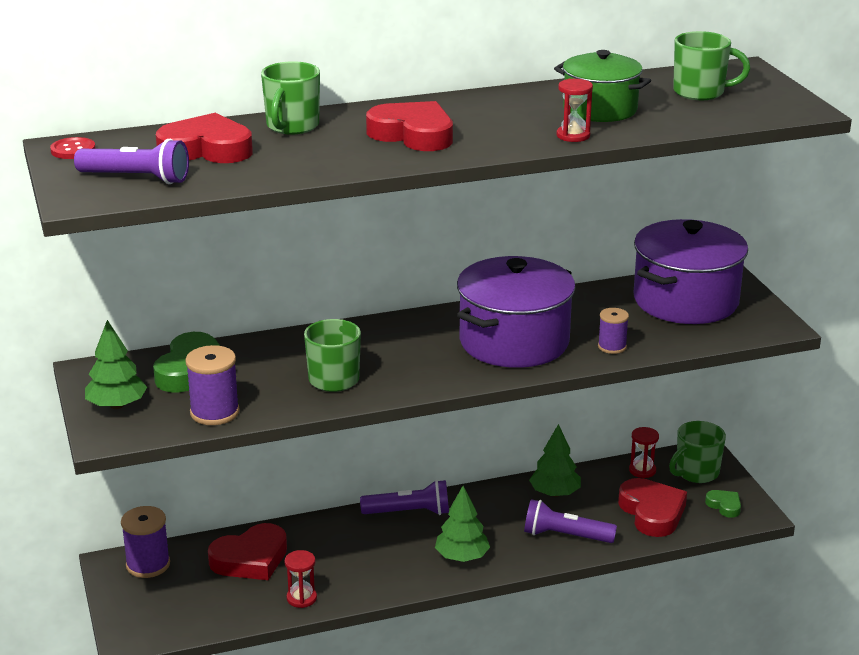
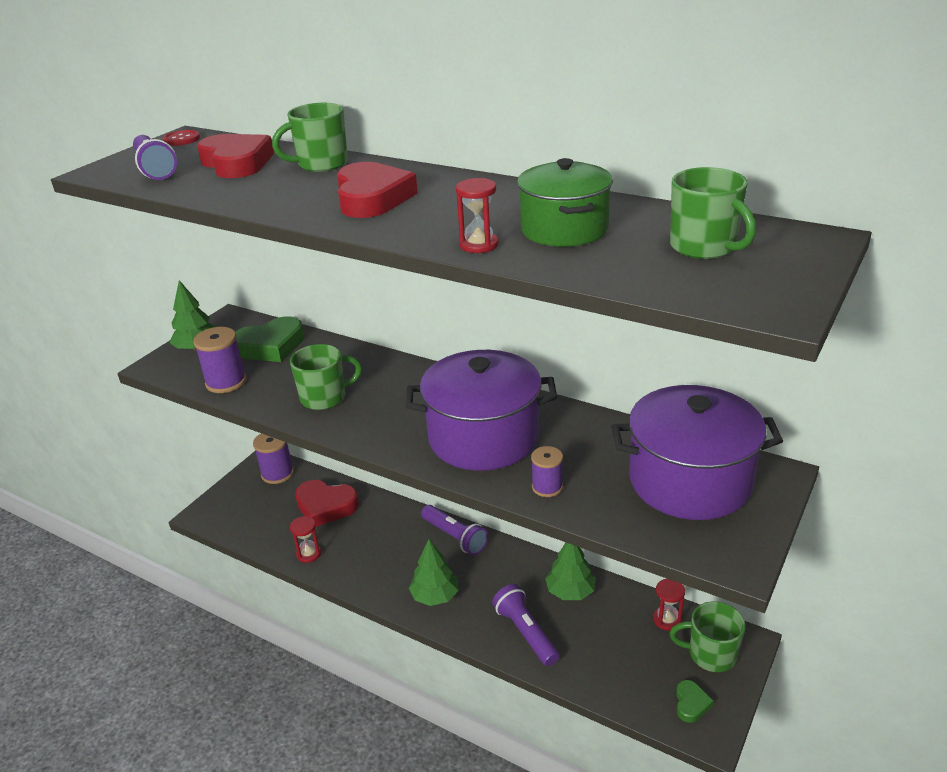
camera: 50 degrees right, 5 degrees up
red heart [618,478,687,537] -> none

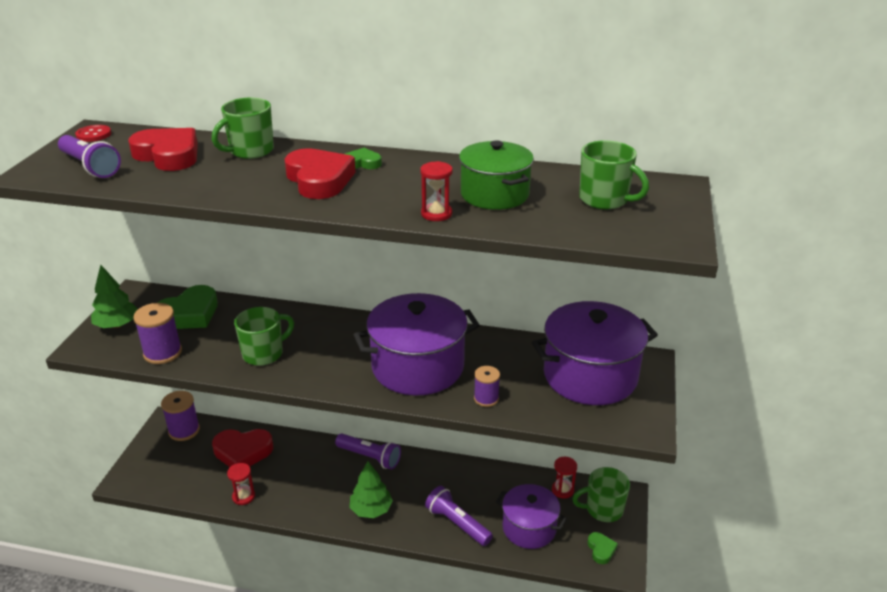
camera: 20 degrees left, 0 degrees up
green tree [545,543,596,600] -> none
none -> green heart [345,148,382,169]
none -> purple pot [496,484,567,549]

